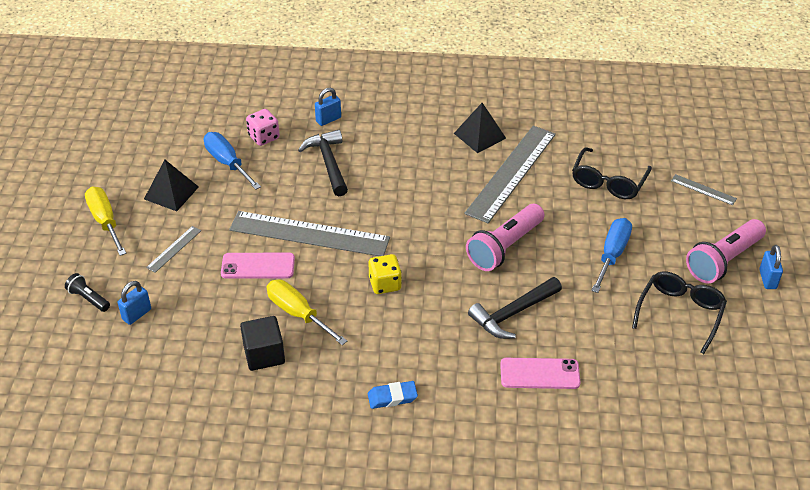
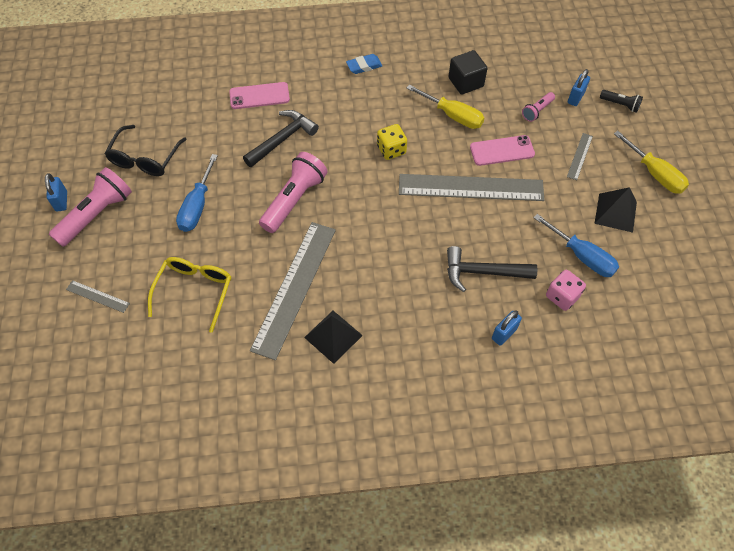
camera: 170 degrees right, 15 degrees up
black hammer [298,130,348,196] -> black hammer turned 120 degrees clockwise [447,246,538,292]
black glasses [572,147,652,199] -> yellow glasses [148,257,231,333]
none -> pink flashlight [522,92,555,122]

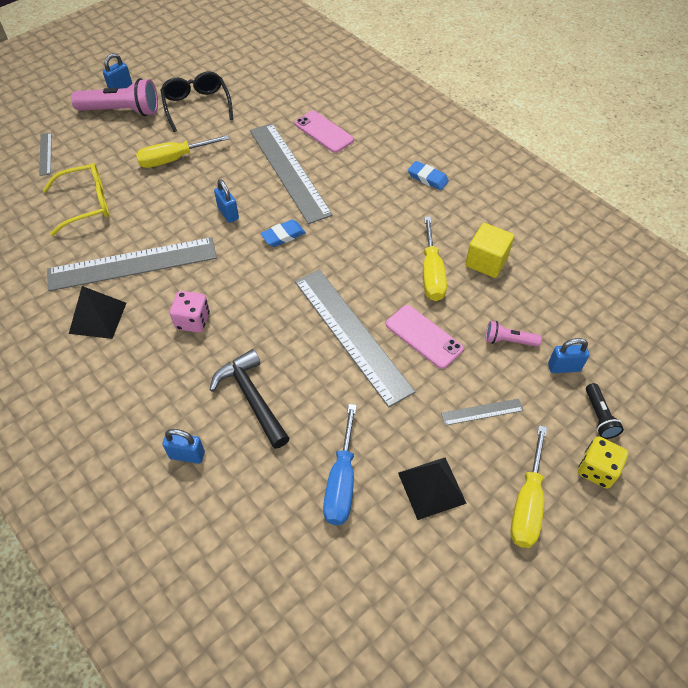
camera: 55 degrees right, 5 degrees down
black glasses [104,125,187,176] -> black glasses turned 90 degrees clockwise [160,71,233,132]
blue screwdriver [176,154,218,232] -> yellow screwdriver [136,135,230,168]
black hammer [243,110,319,167] -> grey ruler [250,123,333,224]
pink flashlight [259,152,328,233] -> blue padlock [214,179,239,223]
yellow dice [377,124,407,160] -> yellow dice moved to [578,436,629,489]
black cube [448,50,488,95] -> yellow cube [465,223,514,278]
pink dice [546,270,586,311] -> pink dice moved to [170,291,210,333]
none -> blue eraser [260,220,306,247]

